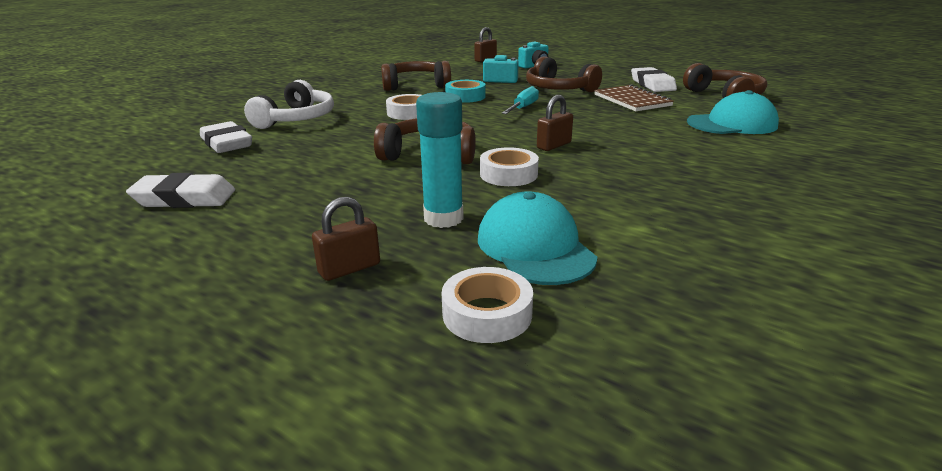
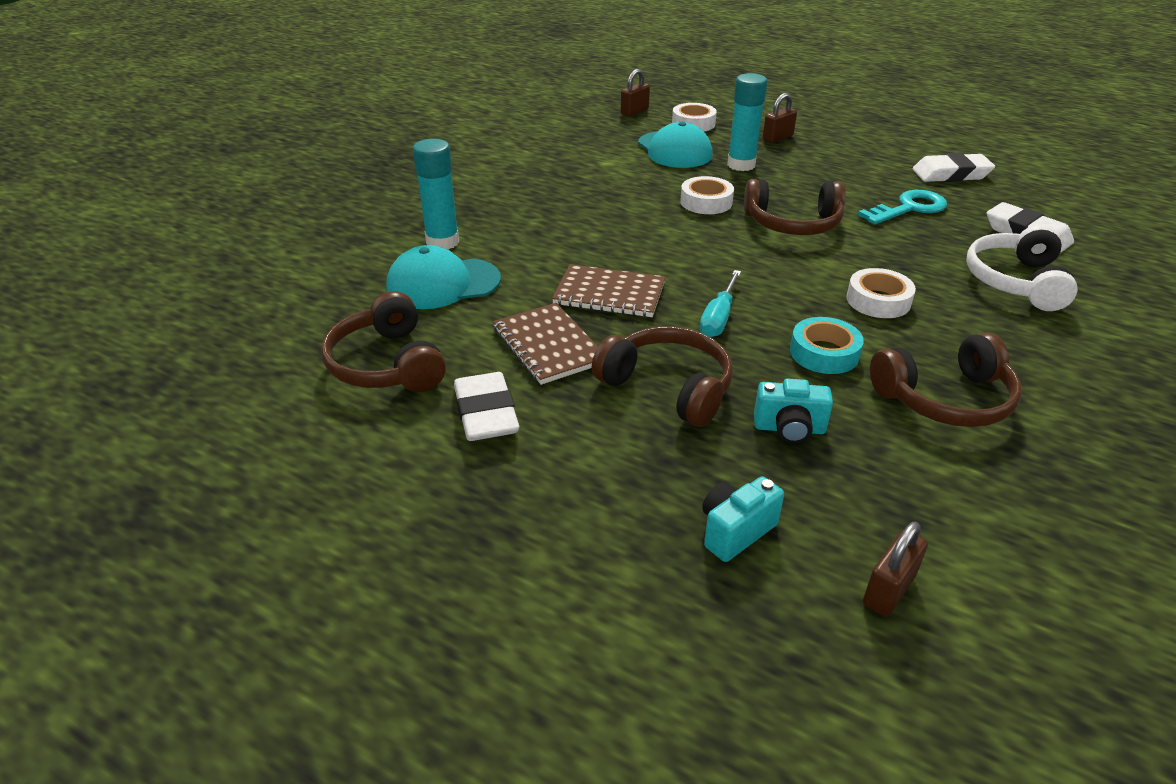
camera: 175 degrees right, 10 degrees up
brown padlock [537,95,573,151] -> brown padlock moved to [621,69,650,117]
none -> turquoise glue stick [413,139,459,250]
none -> brown notebook [552,264,665,317]
none -> turquoise key [858,190,947,225]

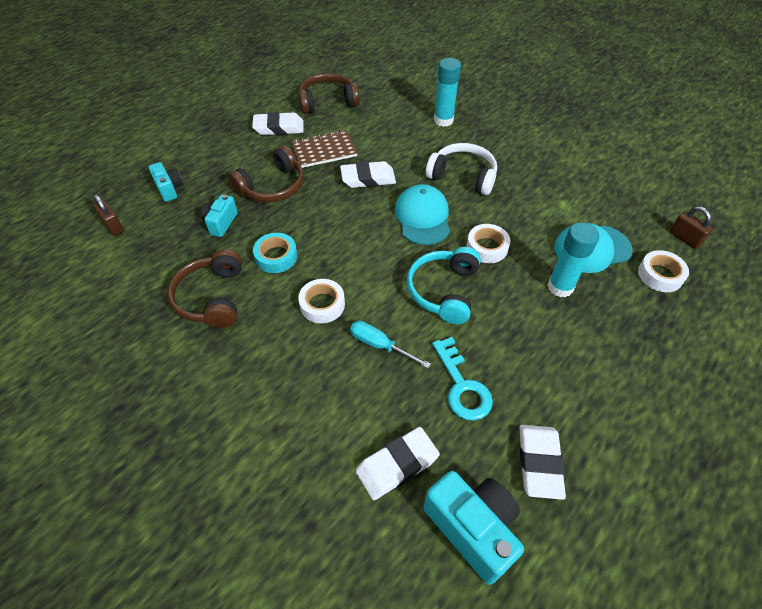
camera: 100 degrees right, 15 degrees up
turquoise cap [386,245,501,309] -> turquoise cap moved to [395,184,450,245]
brown notebook [552,264,665,317] -> white eraser [340,161,396,188]
turquoise screwdriver [700,270,741,337] -> turquoise screwdriver moved to [350,321,431,368]
brown headphones [744,179,846,235] -> turquoise headphones [407,247,481,324]
brown padlock [763,93,797,143] -> none
white headphones [966,225,1078,311] -> white headphones moved to [426,143,497,195]
none -> turquoise camera [424,471,524,585]

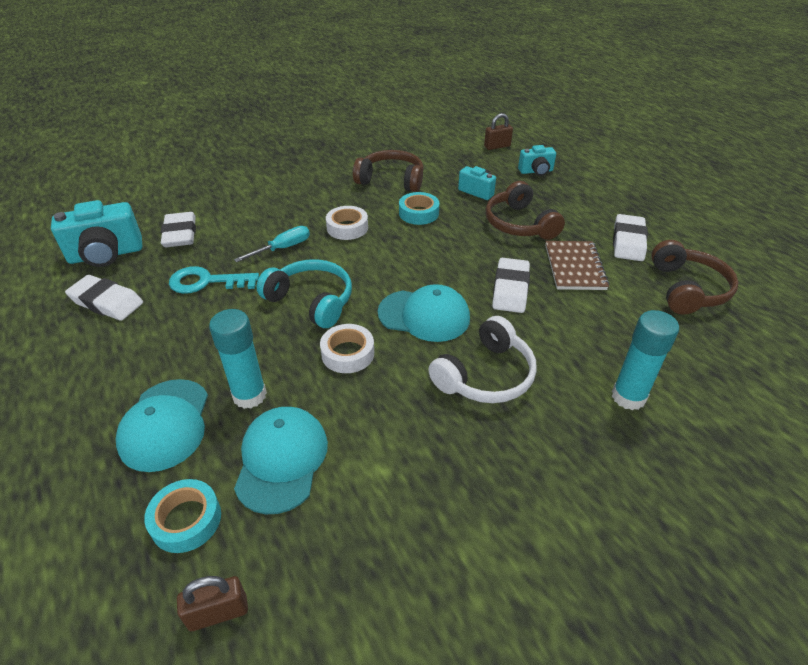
camera: 110 degrees right, 10 degrees down
white tape [638,250,689,292] -> turquoise tape [144,479,221,553]
none -> turquoise cap [116,379,208,472]

